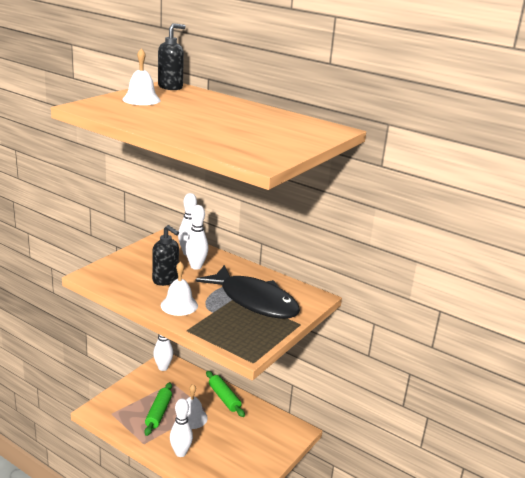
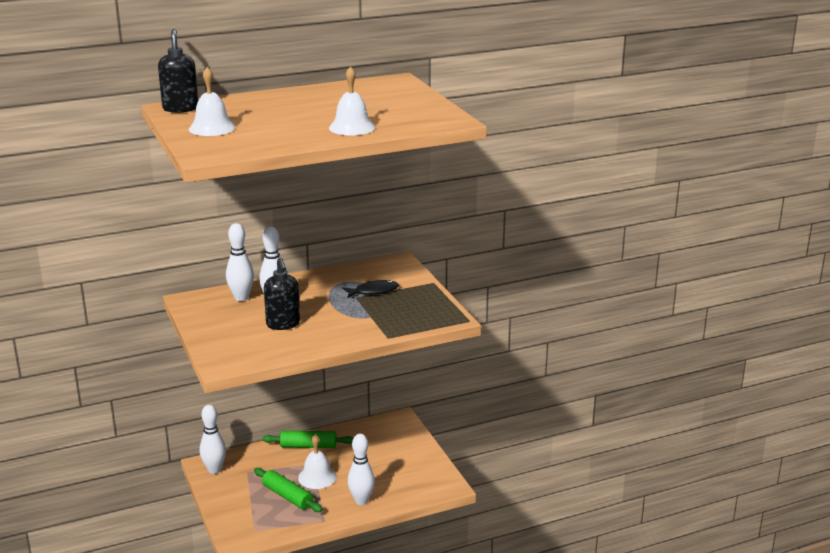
camera: 55 degrees left, 0 degrees up
black soap dispenser [152,225,179,286] -> black soap dispenser turned 90 degrees clockwise [264,258,300,330]
white bell [161,261,198,316] -> white bell moved to [329,66,375,136]
black fish [195,265,300,319] -> black fish [342,280,399,298], size x0.44

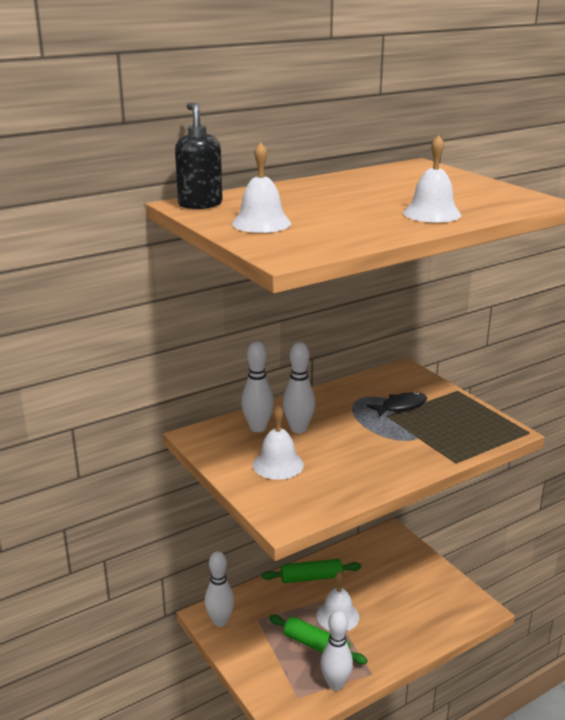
camera: 10 degrees left, 0 degrees up
black soap dispenser [264,258,300,330] -> none
white bowling pin [348,434,375,505] -> white bowling pin moved to [320,610,353,691]
none -> white bell [253,405,304,480]

